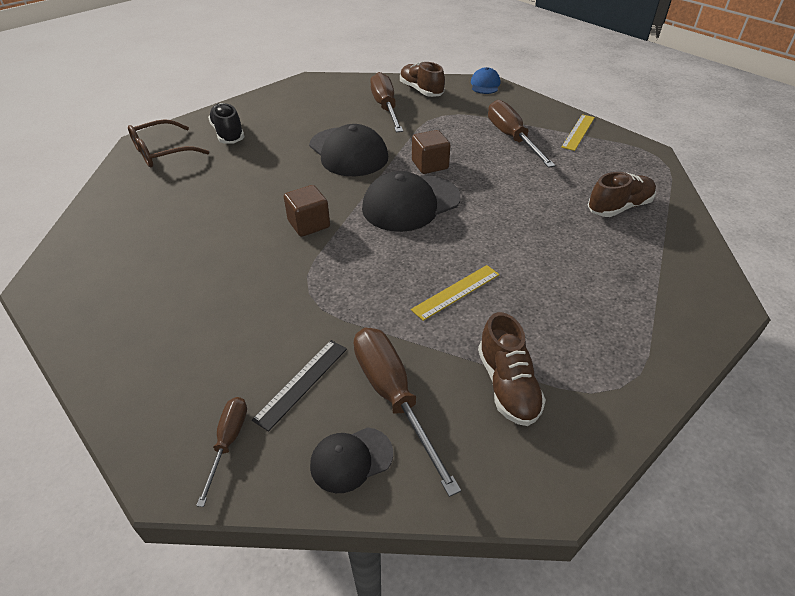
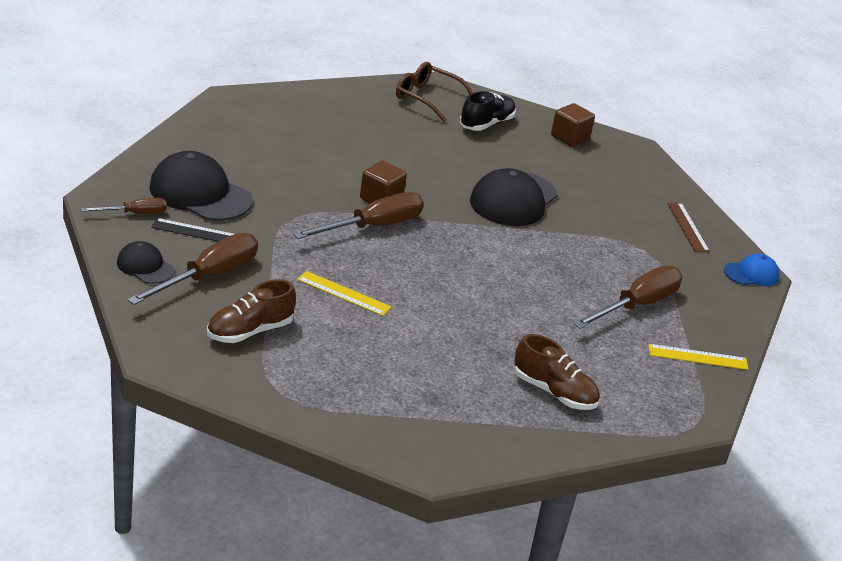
camera: 60 degrees right, 10 degrees down
black cap [362,171,461,232] -> black cap moved to [149,151,253,221]
brown screwdriver [370,72,403,133] -> brown screwdriver moved to [293,192,424,239]
brown shoe [400,61,445,97] -> brown ruler [667,202,710,252]
brown cube [412,130,451,174] -> brown cube moved to [551,103,595,147]

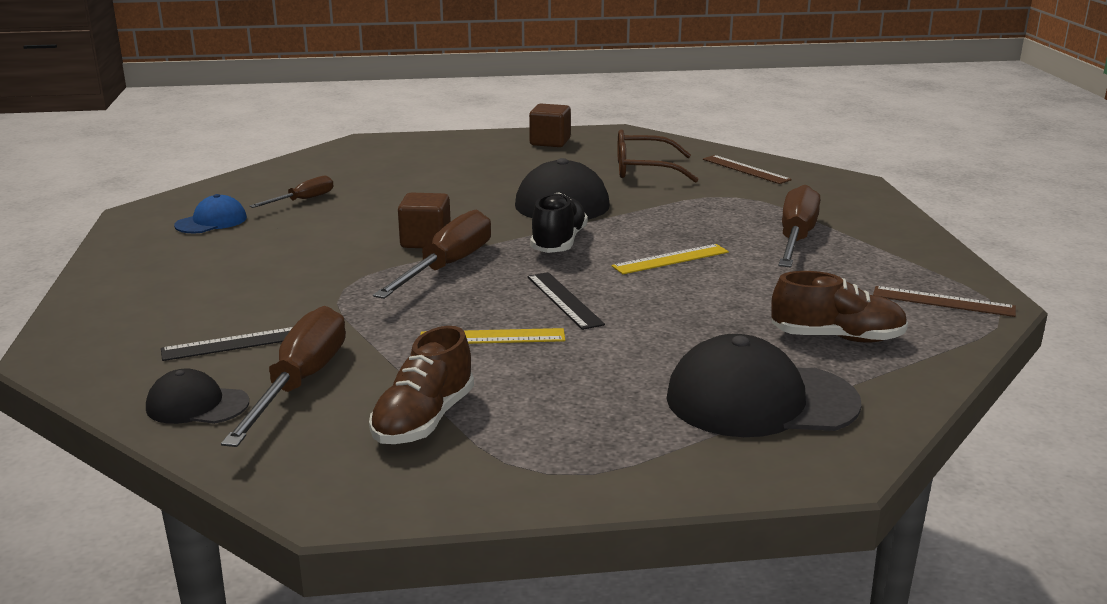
camera: 25 degrees left, 10 degrees down
brown screwdriver [81,198,167,214] -> brown screwdriver moved to [249,176,334,208]
black cap [149,151,253,221] -> black cap moved to [666,334,862,437]
brown glasses [396,62,473,122] -> brown glasses moved to [618,129,699,183]
black shoe [460,91,516,131] -> black shoe moved to [530,192,588,253]
yellow ruler [648,344,748,370] -> yellow ruler moved to [612,244,729,274]
blue cap [724,254,780,286] -> blue cap moved to [174,194,247,233]
none -> black ruler [527,272,605,330]
none -> brown ruler [873,286,1016,317]

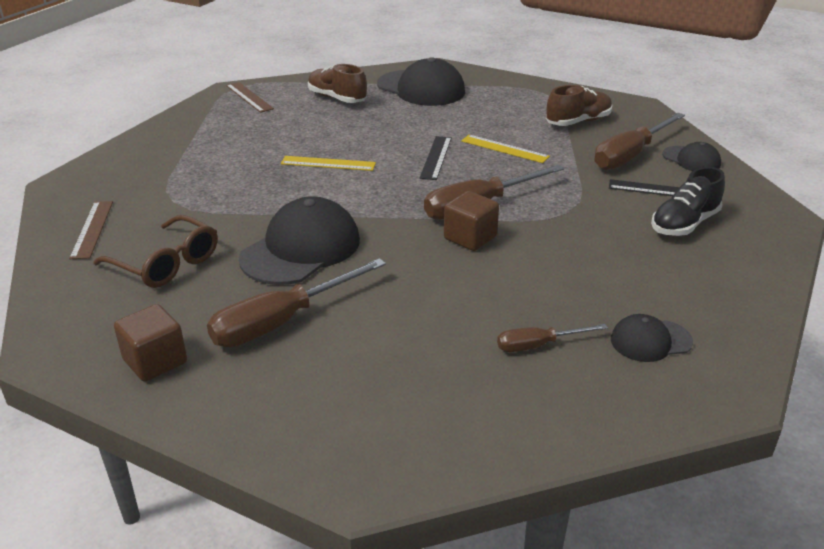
camera: 145 degrees left, 10 degrees up
blue cap [174,194,247,233] -> black cap [611,314,693,362]
black shoe [530,192,588,253] -> black shoe moved to [651,167,725,236]
brown screwdriver [778,185,820,267] -> brown screwdriver moved to [207,258,386,347]

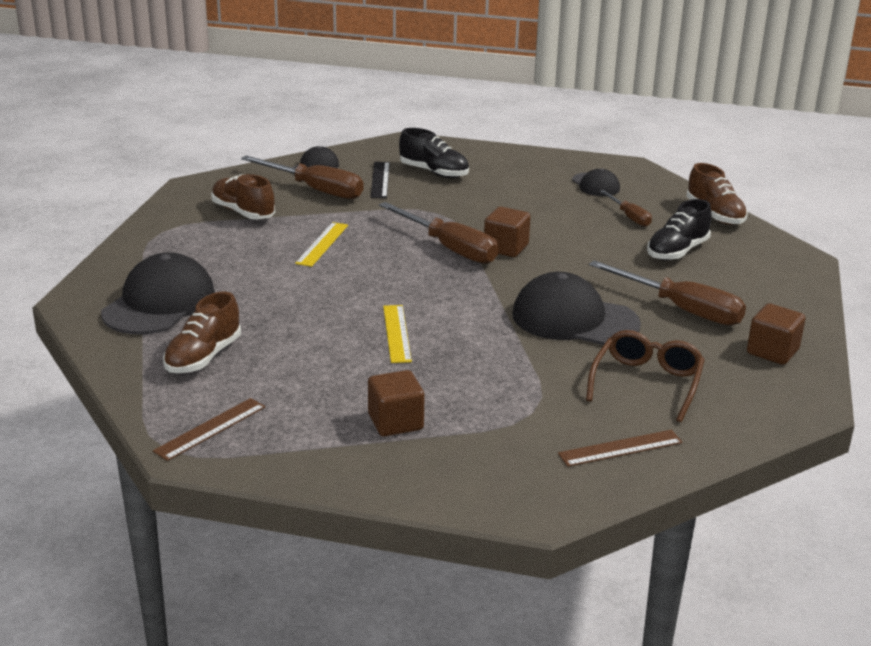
camera: 105 degrees left, 5 degrees down
black ruler [420,136,452,180] -> none
none -> brown cube [368,370,425,436]
none -> black shoe [647,199,712,260]
none -> brown shoe [686,163,748,225]

